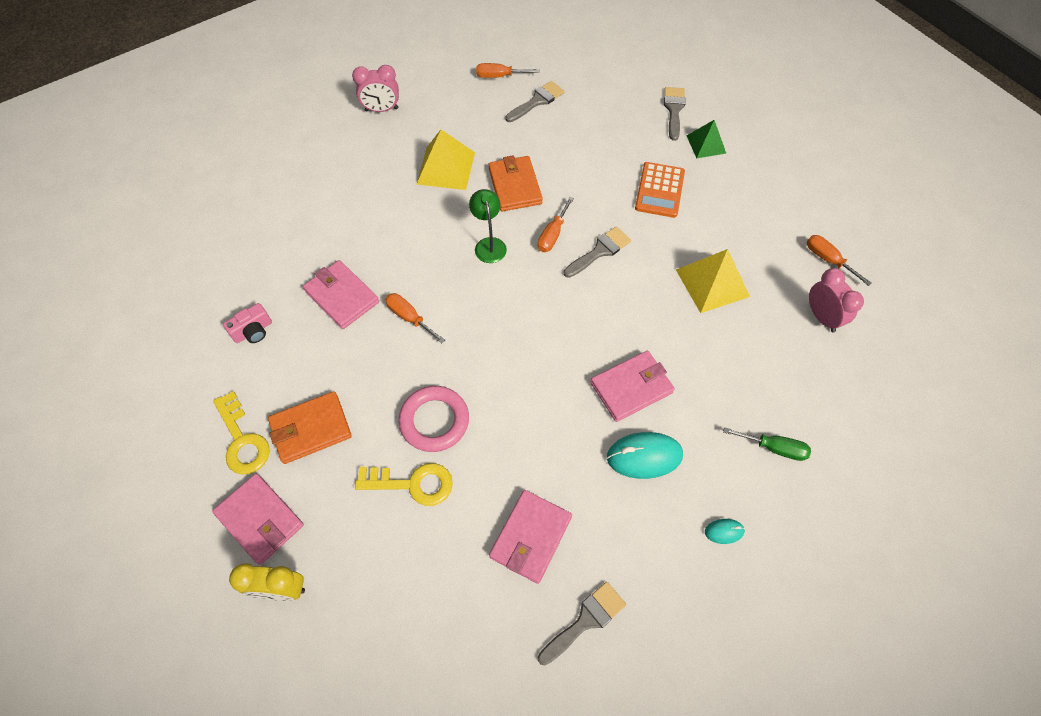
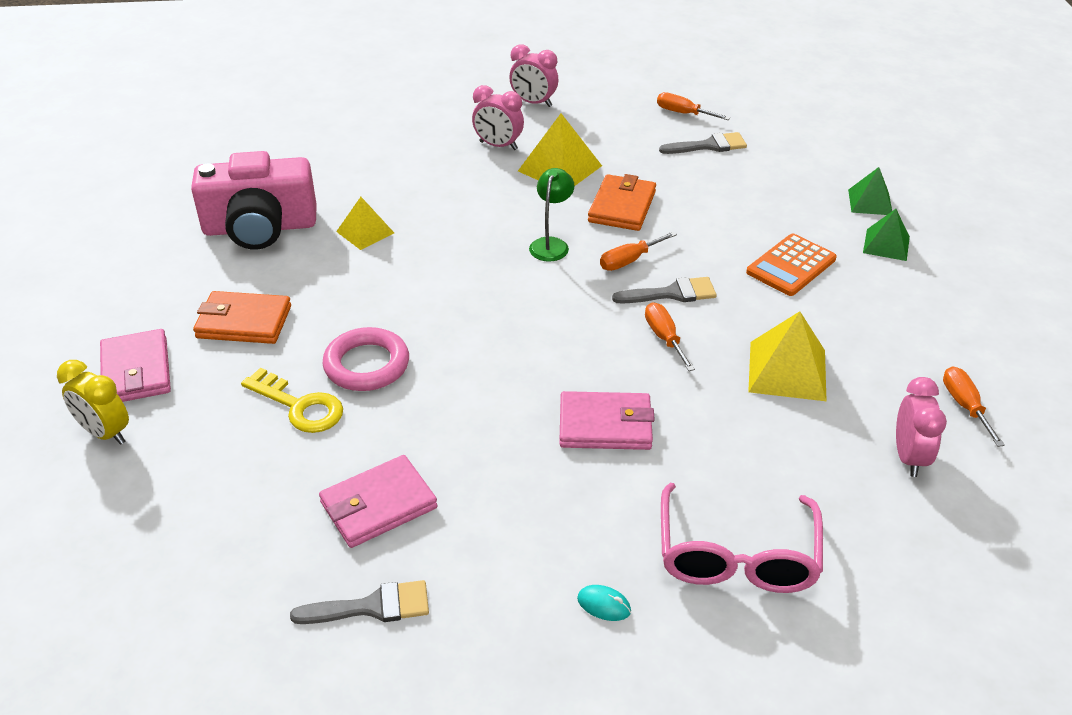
camera: 30 degrees right, 20 degrees down
yellow key [213,391,270,474] -> none
pink camera [223,303,272,343] -> pink camera [191,151,316,250], size x2.43
pink wallet [303,260,379,329] -> yellow pyramid [336,197,394,250]
orange screwdriver [385,293,445,343] -> orange screwdriver moved to [645,302,695,371]
turquoise mouse [607,432,683,479] -> none
grey brush [664,87,686,141] -> green pyramid [848,167,892,215]
green screwdriver [723,427,811,461] -> pink glasses [661,483,823,593]
none -> pink clock [472,85,524,150]

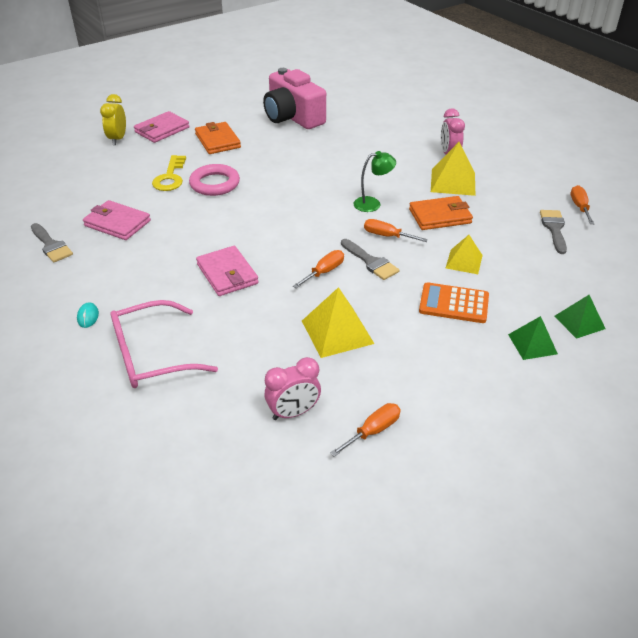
camera: 60 degrees right, 0 degrees up
yellow pyramid [336,197,394,250] -> yellow pyramid moved to [446,235,483,274]
pink clock [509,44,558,107] -> none
grey brush [659,132,747,154] -> grey brush turned 135 degrees counterclockwise [540,210,567,254]

